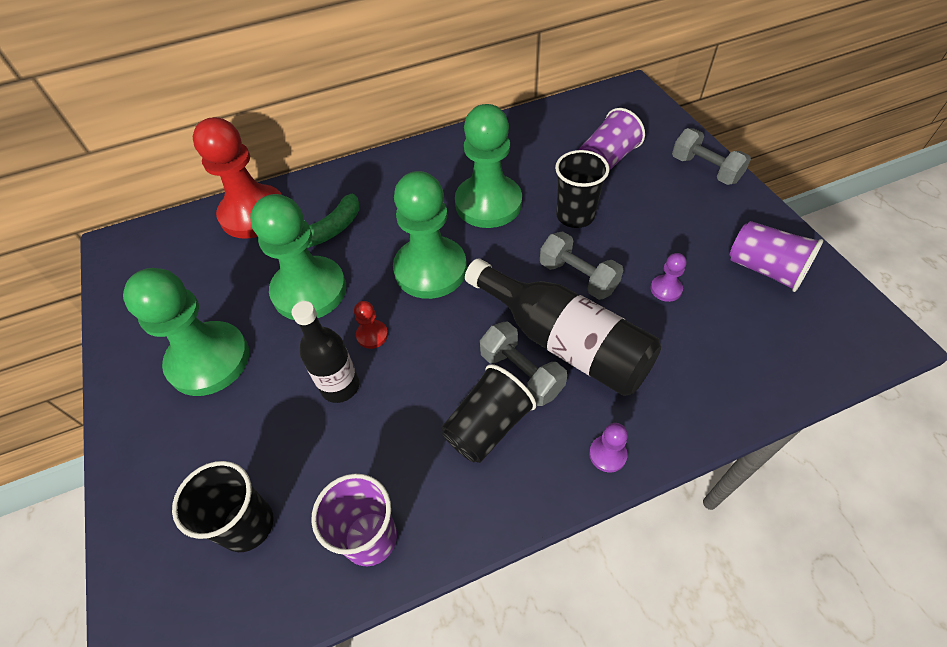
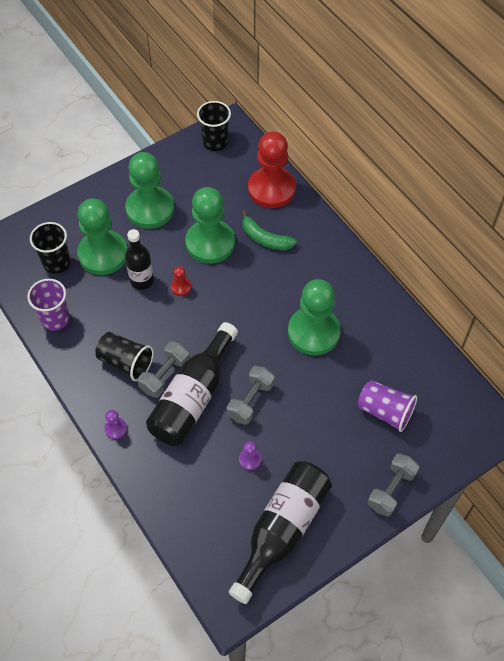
camera: 75 degrees right, 5 degrees up
green pawn [393,171,467,299] -> green pawn moved to [77,198,128,275]
black cup [555,150,609,228] -> black cup moved to [197,101,231,151]
purple cup [730,221,823,292] -> black bottle [229,461,332,604]

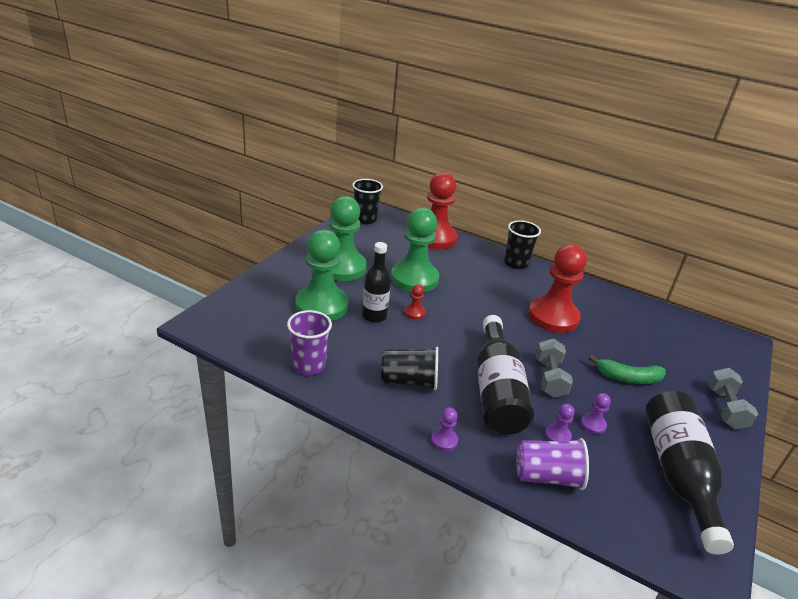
camera: 30 degrees left, 25 degrees down
black cup [30,222,71,274] -> black cup moved to [504,220,541,269]
grey dumbbell [138,341,190,398] -> none
green banana [242,210,297,250] -> green banana moved to [588,355,666,384]
green pawn [288,279,341,356] -> red pawn [528,244,587,333]
purple cup [358,380,417,432] -> purple cup moved to [516,438,589,490]
none -> purple pawn [545,404,575,441]

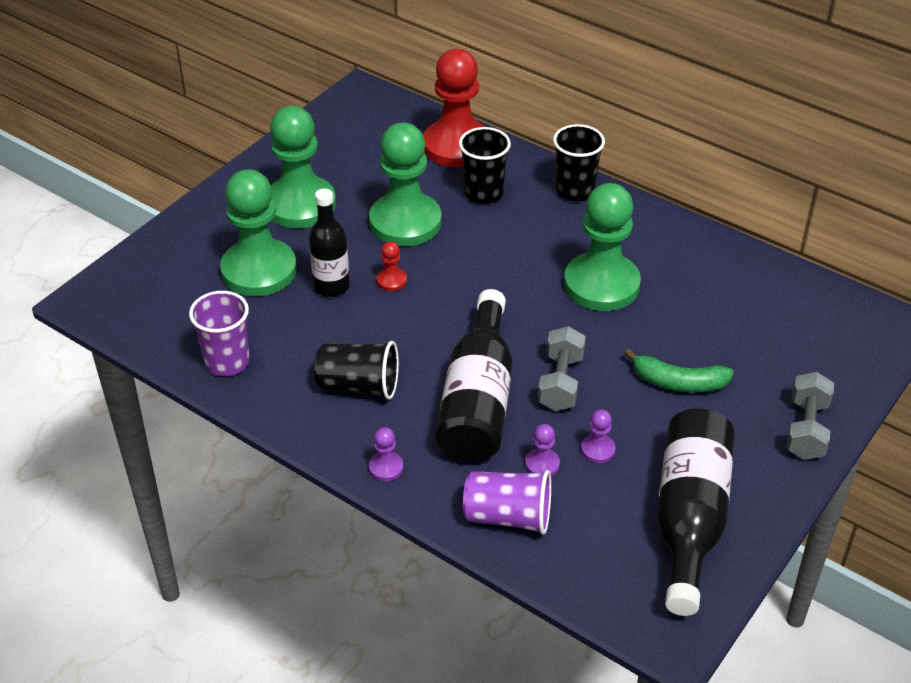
camera: 10 degrees right, 10 degrees up
black cup [352,179,383,224] -> black cup moved to [459,127,511,204]
red pawn [528,244,587,333] -> green pawn [564,183,641,311]

